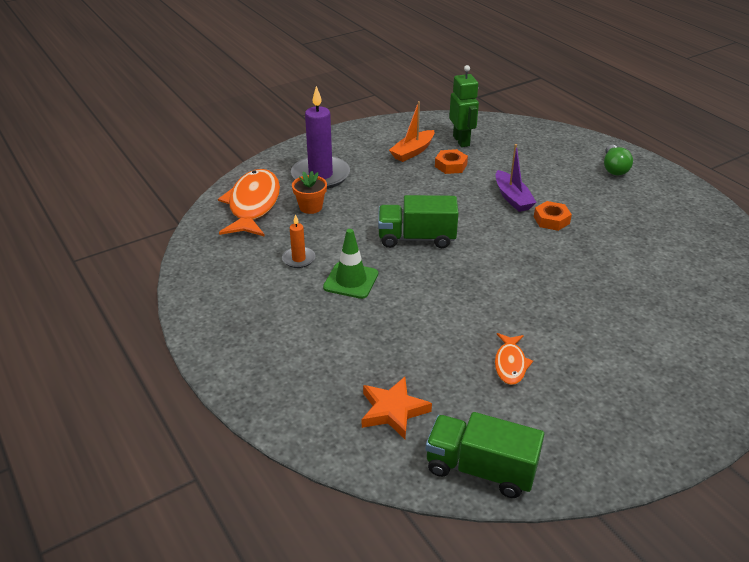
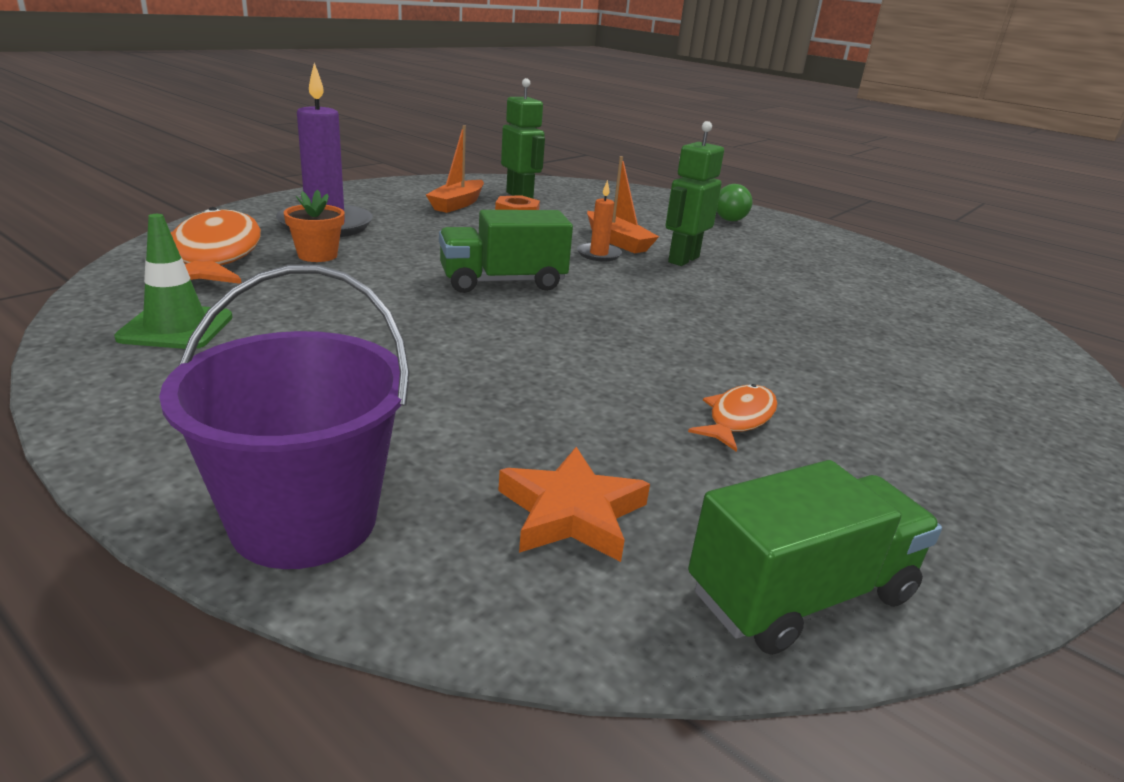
camera: 20 degrees left, 10 degrees down
orange candle [282,214,315,268] -> orange candle moved to [577,180,622,261]
green traffic cone [323,229,378,299] -> green traffic cone moved to [114,214,232,349]
green truck [425,412,544,498] -> green truck turned 150 degrees clockwise [688,460,942,655]
orange fish [495,333,533,385] -> orange fish turned 135 degrees counterclockwise [688,384,778,452]
purple boat [496,144,537,212] -> orange boat [587,156,659,254]
orange nut [534,201,572,231] -> green robot [666,121,724,266]
none -> purple bucket [159,265,409,569]

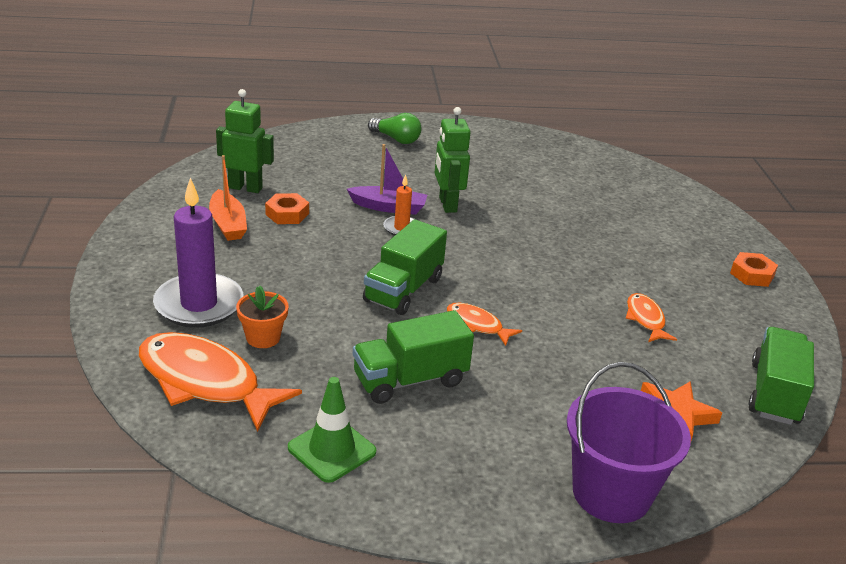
camera: 45 degrees left, 5 degrees up
orange boat [587,156,659,254] -> purple boat [347,144,427,215]
none -> green truck [353,310,474,404]
none -> orange fish [447,303,522,346]
none -> orange nut [730,252,778,287]

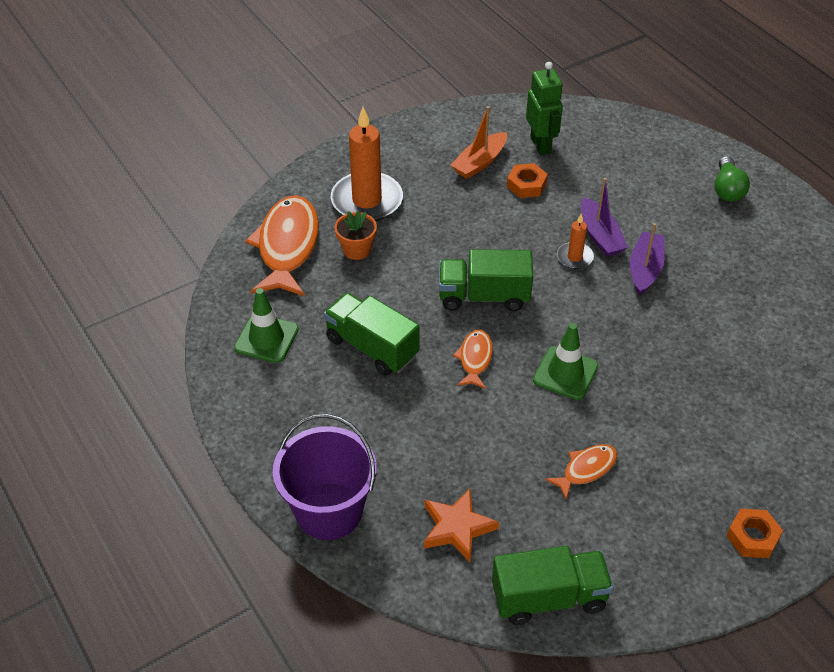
camera: 65 degrees right, 15 degrees up
purple candle [153,177,243,328] -> orange candle [331,107,403,221]
green robot [435,107,471,213] -> purple boat [630,223,665,296]
none -> green traffic cone [533,323,598,400]

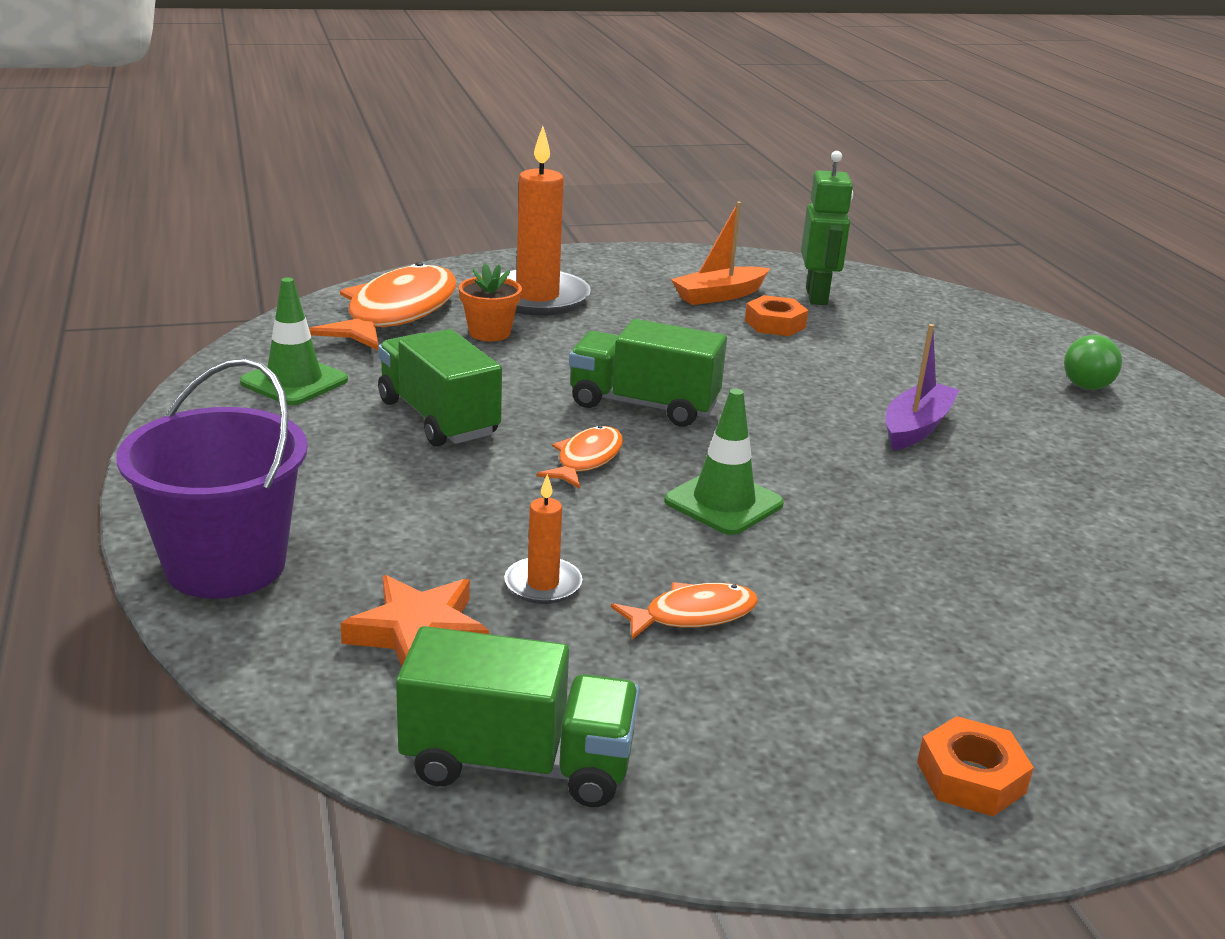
camera: 15 degrees right, 20 degrees down
orange candle [557,214,594,269] -> orange candle moved to [504,474,582,604]
purple boat [581,178,628,257] -> none

